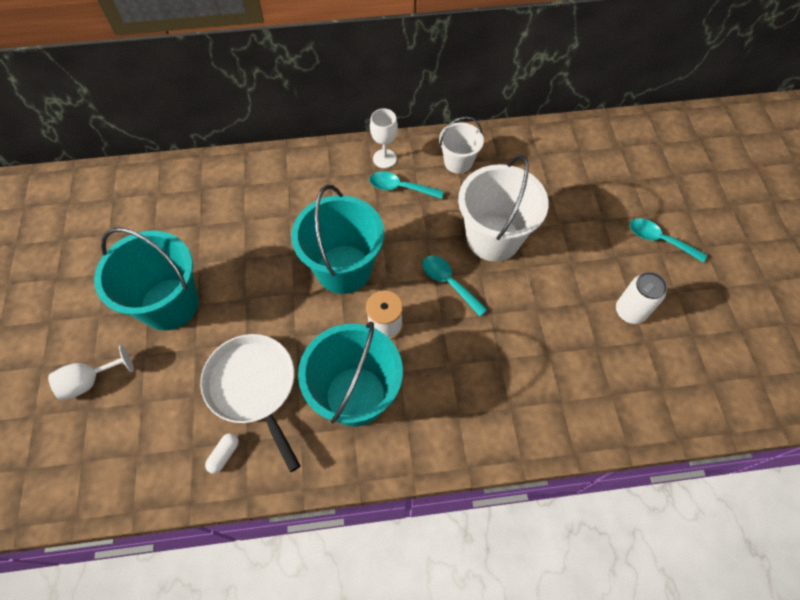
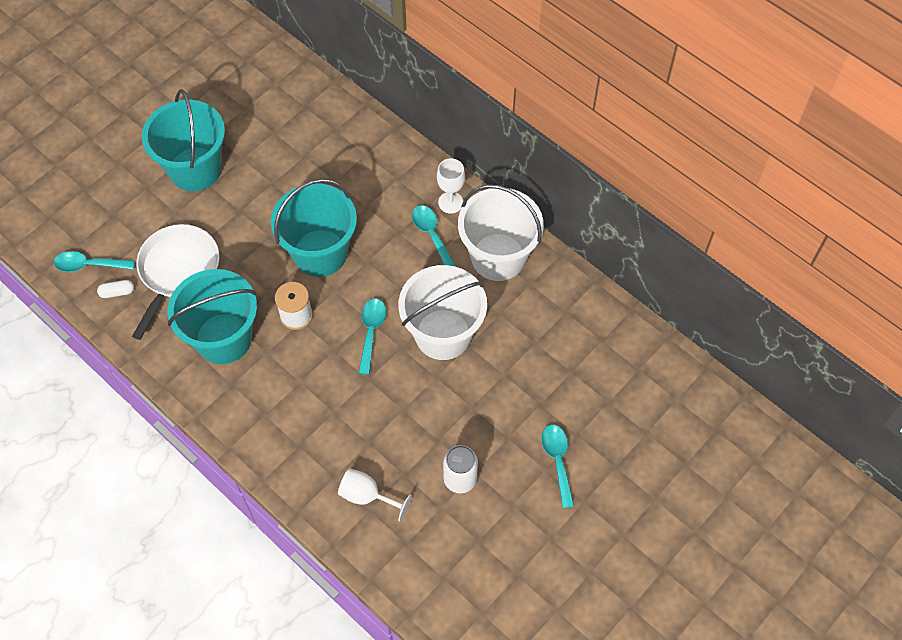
camera: 50 degrees right, 0 degrees up
white goblet [48,345,134,401] -> white goblet moved to [338,468,412,522]
white bucket [439,117,484,174] -> white bucket [458,184,544,281], size x1.78
none -> turquoise spoon [54,251,135,272]

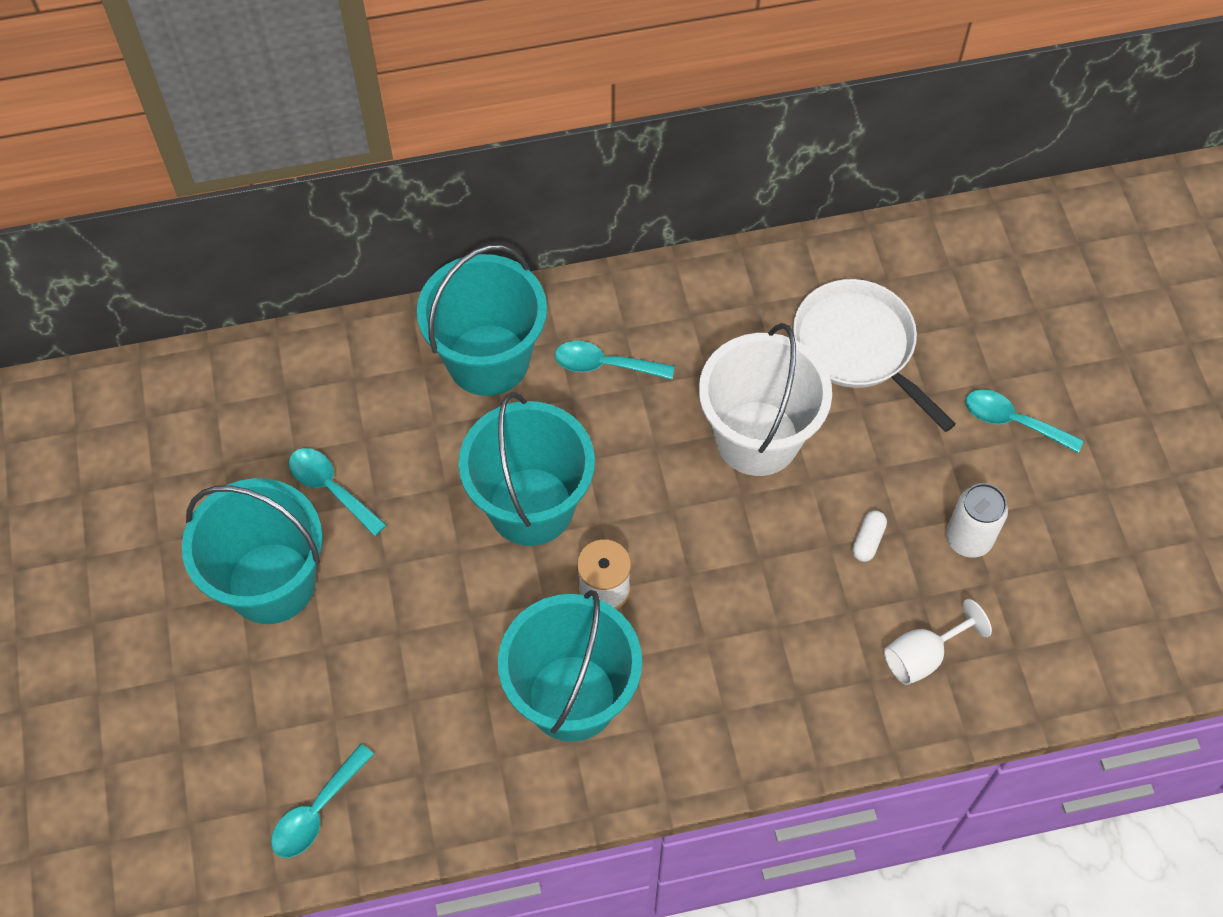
camera: 55 degrees left, 0 degrees up
white capsule [97,280,134,298] -> white capsule moved to [852,510,887,562]
white pan [132,224,219,340] -> white pan moved to [793,279,956,432]
turquoise spoon [359,299,386,375] -> turquoise spoon moved to [289,448,387,536]
white goblet [437,158,465,214] -> none
white bucket [458,184,544,281] -> none
none -> turquoise bucket [417,245,547,396]

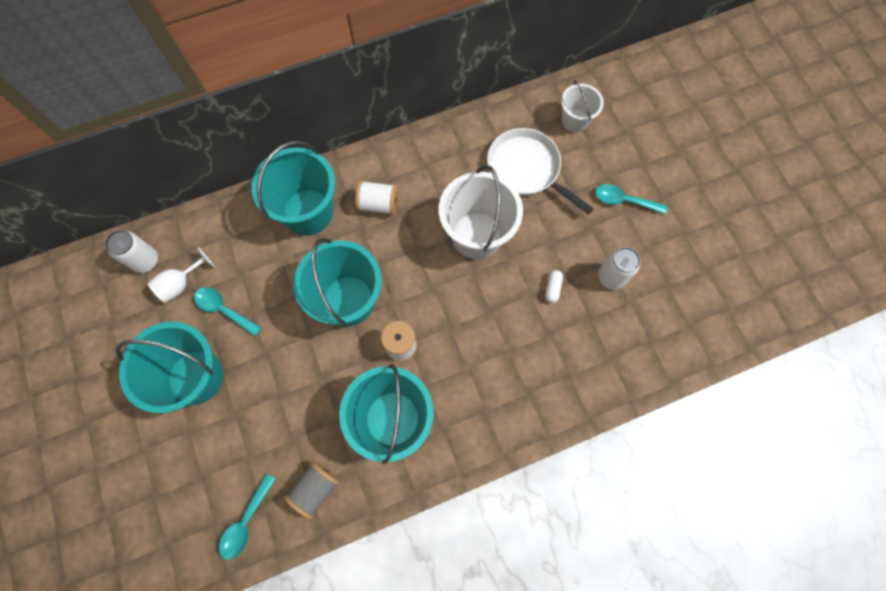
camera: 10 degrees left, 10 degrees up
turquoise spoon [555,341,675,380] -> white spool [355,180,398,215]
white goblet [884,599,992,685] -> white goblet moved to [148,247,215,303]
none -> white can [105,230,158,273]
none -> grey spool [284,461,340,519]
none -> white bucket [561,80,604,132]

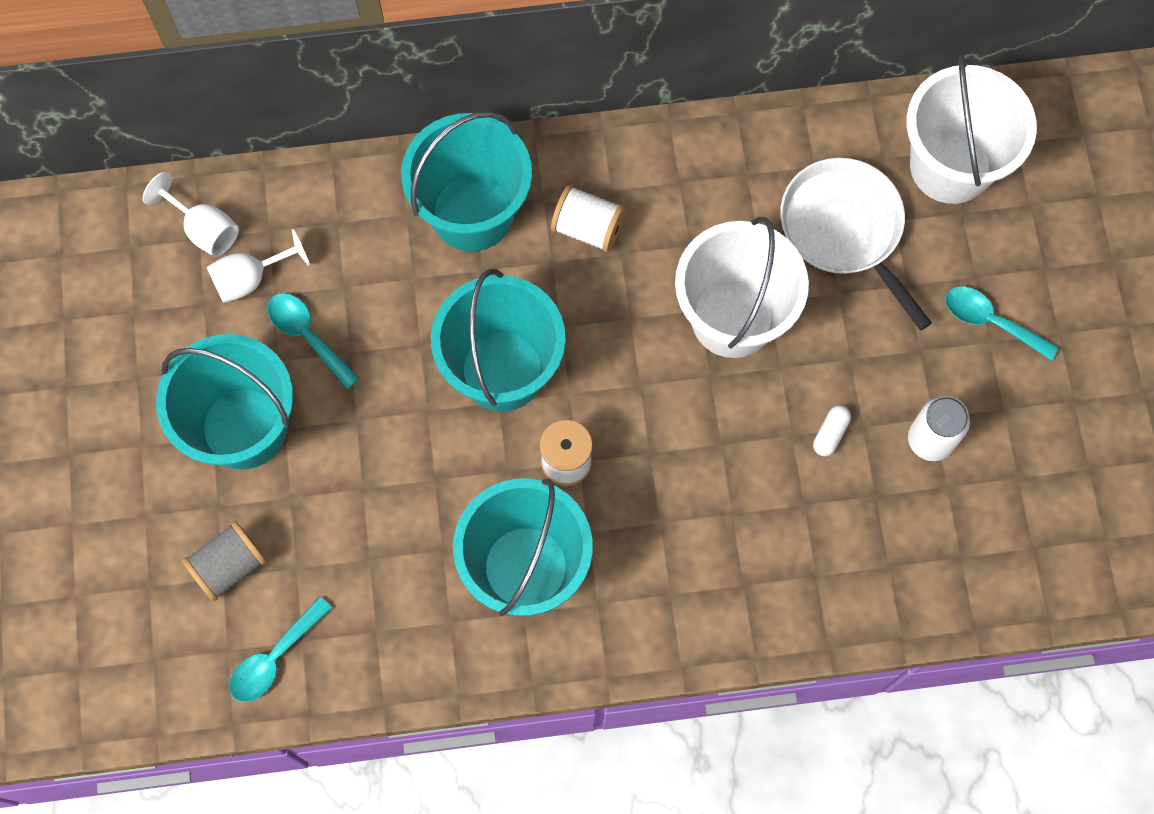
camera: 15 degrees right, 0 degrees up
white can [105,230,158,273] -> white goblet [143,171,239,257]
grey spool [284,461,340,519] -> grey spool moved to [182,521,267,601]
white bucket [561,80,604,132] -> white bucket [906,56,1037,204], size x1.78

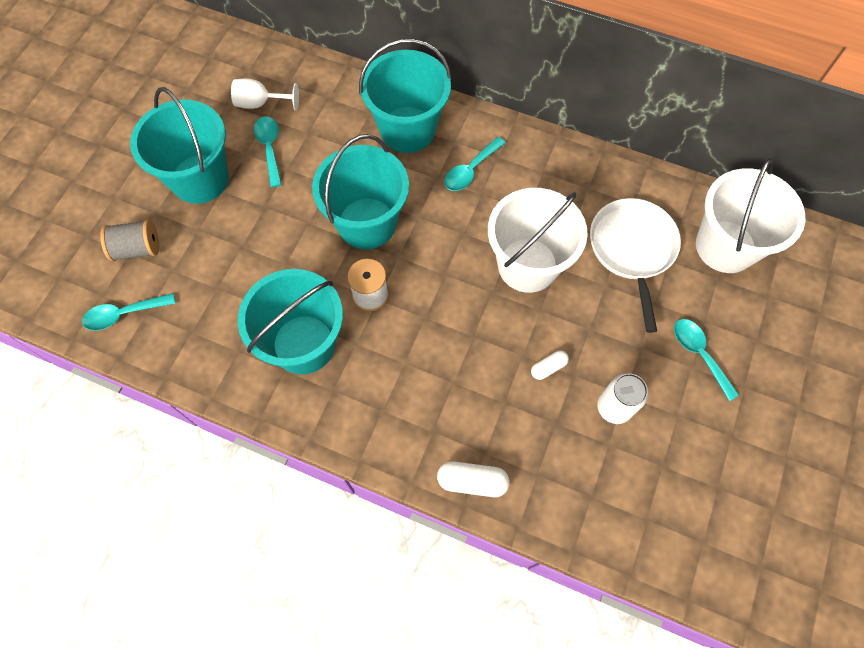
camera: 30 degrees right, 5 degrees down
white goblet [143,171,239,257] -> none
white spool [551,185,626,252] -> turquoise spoon [444,137,506,191]
none -> white capsule [437,461,510,497]

